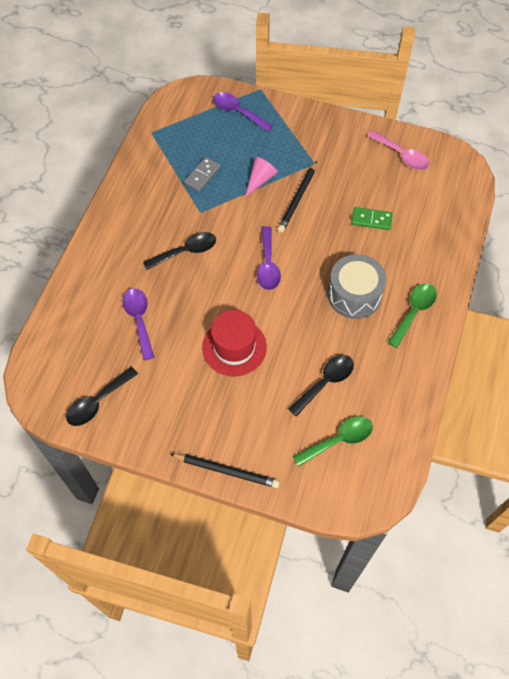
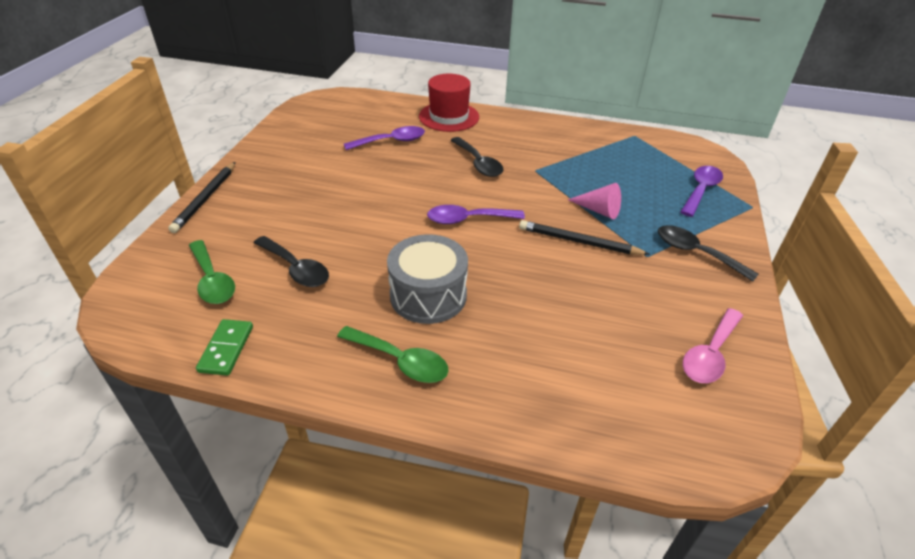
camera: 85 degrees right, 20 degrees down
black spoon [66,367,138,426] -> black spoon moved to [657,225,759,282]
grey domino [184,157,221,192] -> none
red hat [202,310,267,377] -> red hat moved to [419,74,479,132]
green domino [351,207,393,230] -> green domino moved to [196,319,253,376]

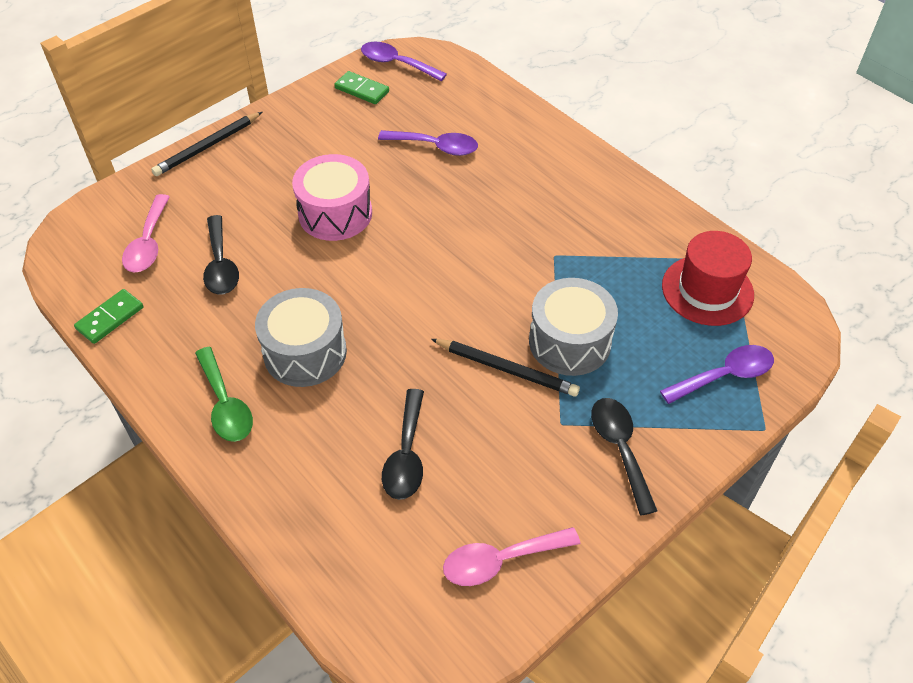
camera: 35 degrees right, 10 degrees up
green spoon [189,240,235,304] -> pink spoon [122,194,170,273]
red hat [419,74,479,132] -> red hat moved to [662,231,754,326]
purple spoon [427,205,525,224] -> purple spoon moved to [361,41,447,81]
black spoon [450,137,504,177] -> black spoon moved to [382,389,424,500]
black pencil [519,220,650,255] -> black pencil turned 150 degrees clockwise [431,339,580,397]
pink cone [568,183,621,219] -> grey drum [529,278,618,376]
none -> pink drum [292,154,372,241]
none -> green domino [334,71,389,104]

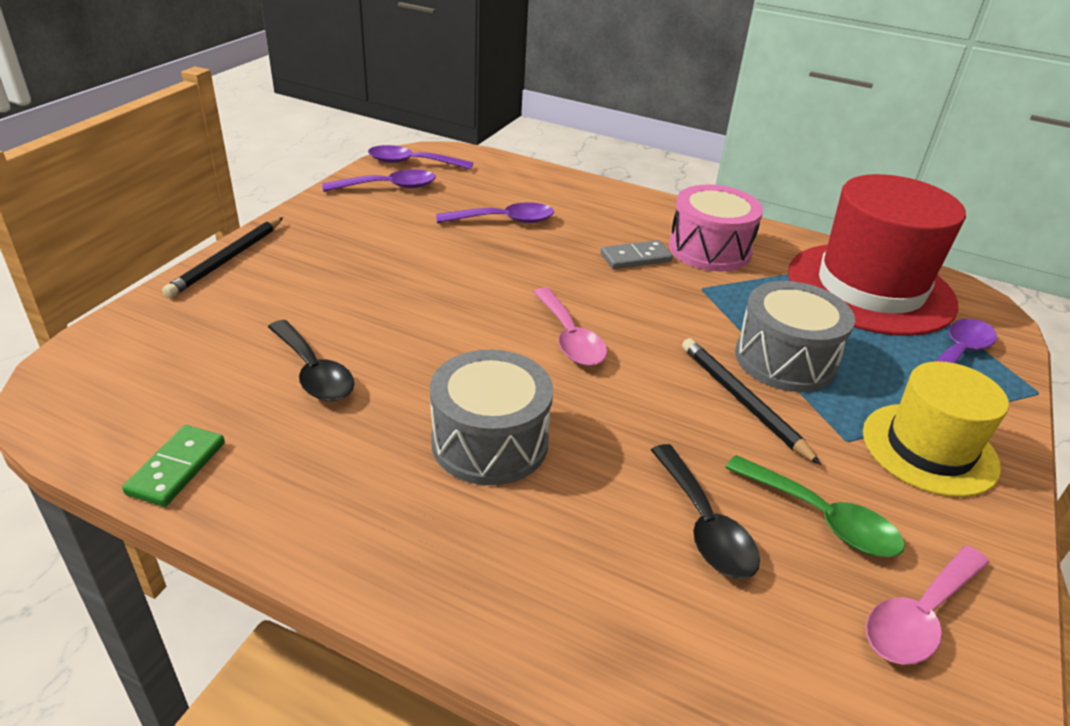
camera: 25 degrees left, 15 degrees down
pink spoon [122,194,170,273] -> pink spoon moved to [533,287,607,366]
green spoon [195,347,253,442] -> green spoon moved to [725,455,905,557]
pink drum [292,154,372,241] -> pink drum moved to [669,185,763,271]
green domino [334,71,389,104] -> purple spoon [322,169,436,192]
black pencil [431,339,580,397] -> black pencil turned 120 degrees counterclockwise [682,338,821,465]
black spoon [591,398,657,516] -> yellow hat [863,361,1009,497]
red hat [662,231,754,326] -> red hat [788,174,966,336], size x1.63
none -> grey domino [601,240,673,269]

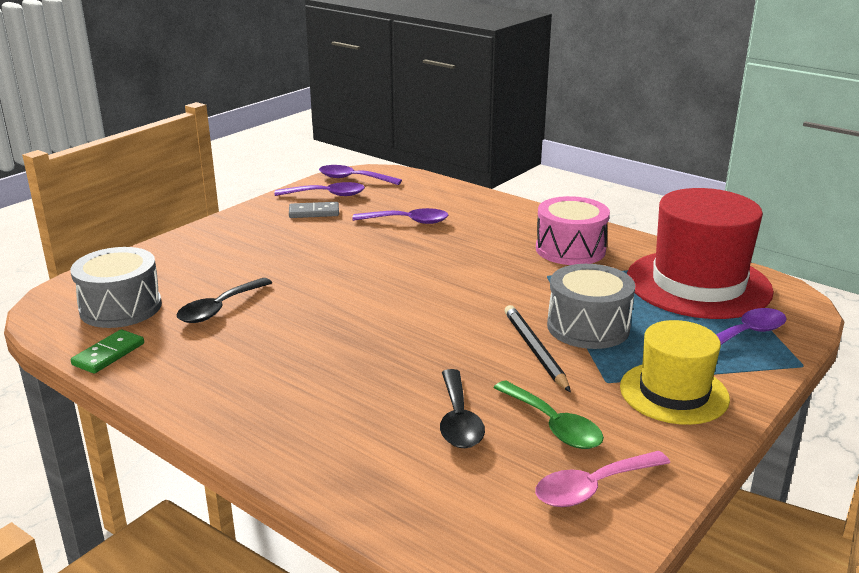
camera: 15 degrees right, 10 degrees down
black pencil [162,217,283,298] -> none
black spoon [268,320,355,401] -> black spoon turned 60 degrees clockwise [177,278,272,323]
grey drum [430,350,553,485] -> grey drum moved to [70,247,162,328]
pink spoon [533,287,607,366] -> none
grey domino [601,240,673,269] -> grey domino moved to [289,202,339,218]

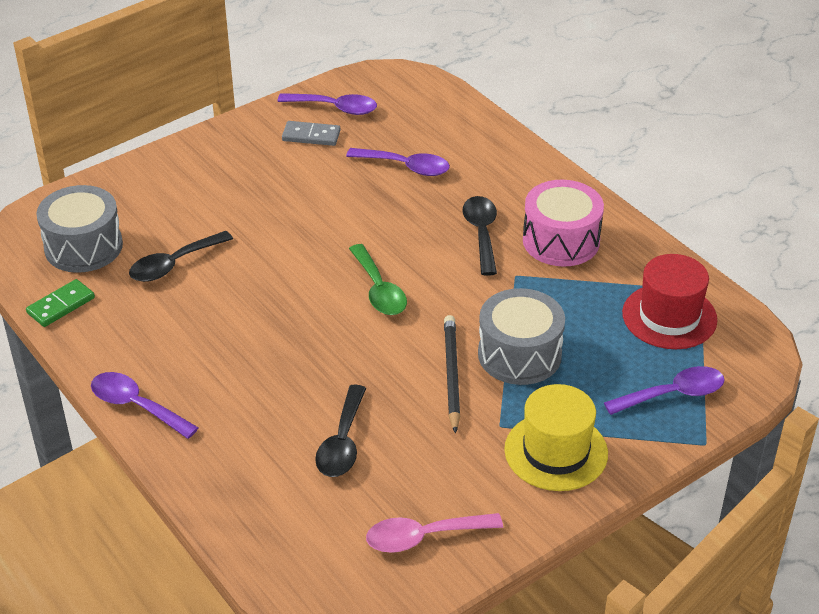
camera: 15 degrees right, 15 degrees up
purple spoon [319,165,402,185] -> purple spoon moved to [91,372,199,439]
green spoon [494,381,604,449] -> green spoon moved to [349,244,407,315]
red hat [627,188,774,319] -> red hat [622,254,717,349], size x0.61
none -> black spoon [463,196,497,276]

